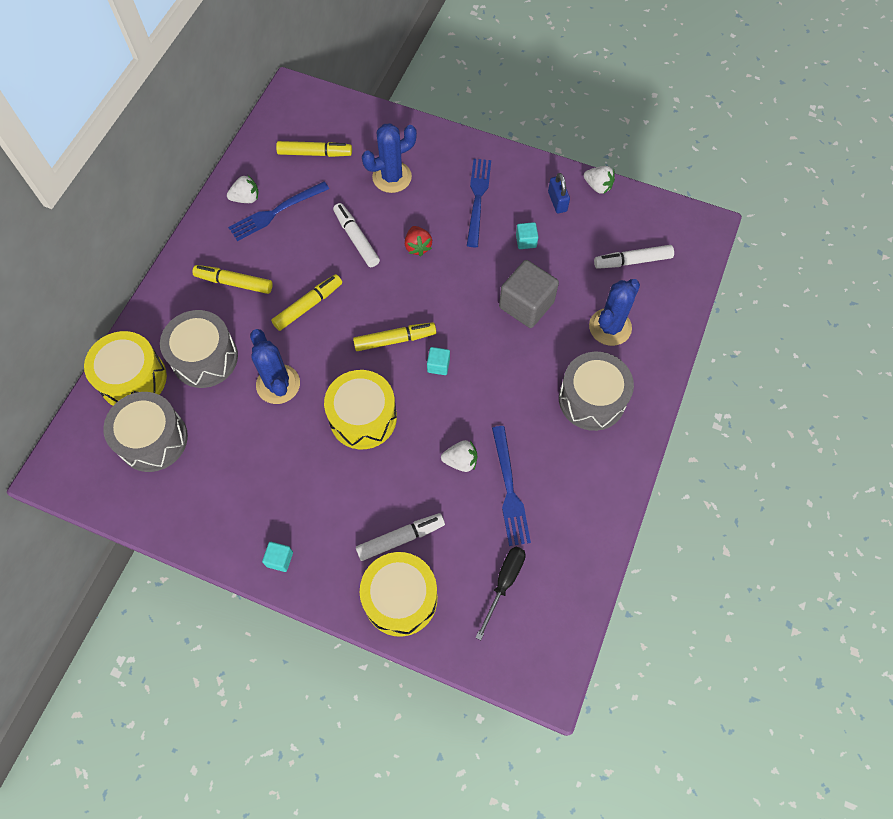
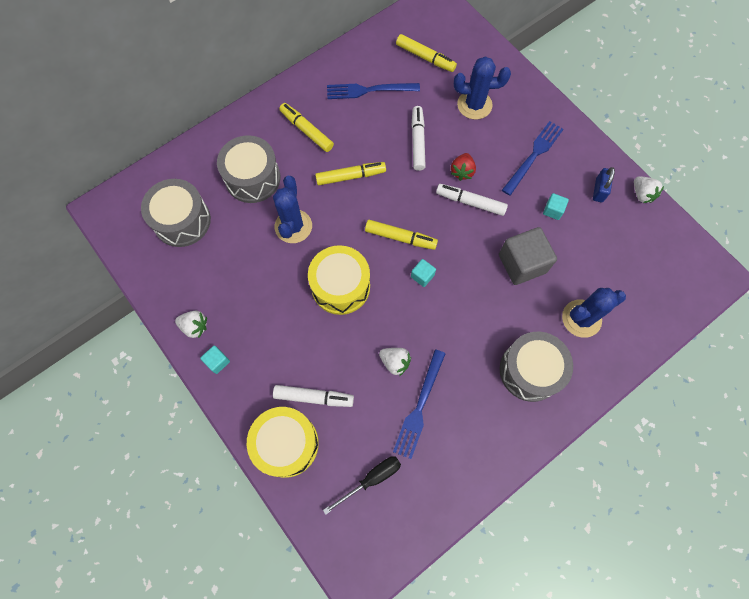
camera: 30 degrees right, 5 degrees up
yellow drum [84,331,167,406] -> none
white strawberry [227,175,259,203] -> white strawberry moved to [175,311,207,338]
white marker [594,245,674,269] -> white marker moved to [436,184,508,216]

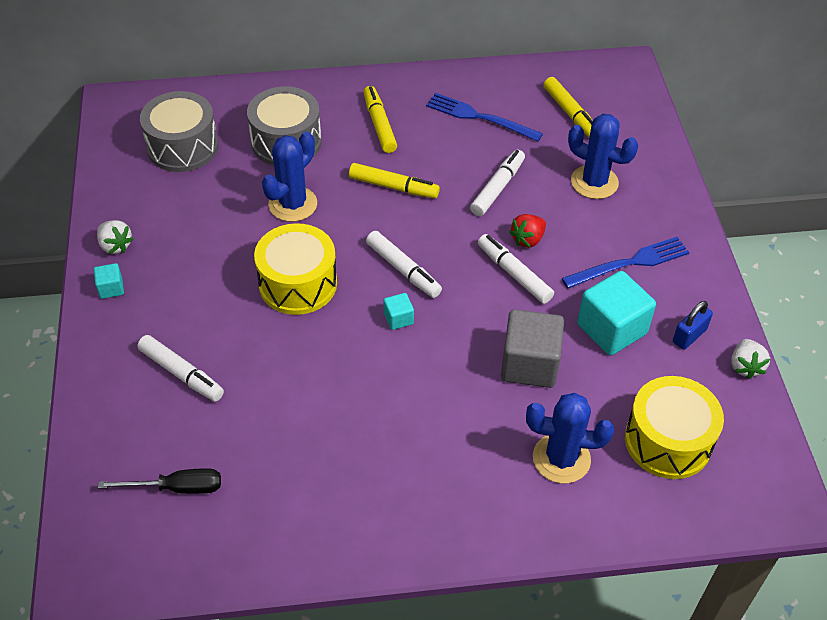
camera: 30 degrees right, 20 degrees down
yellow drum [247,407,319,478] -> yellow drum moved to [625,376,724,479]
yellow marker [365,220,438,250] -> white marker [366,231,442,298]
white strawberry [379,348,411,376] -> none
blue fork [393,349,446,459] -> none
grey drum [500,332,573,402] -> none
turquoise cube [543,193,569,220] -> turquoise cube [577,271,656,355], size x2.14

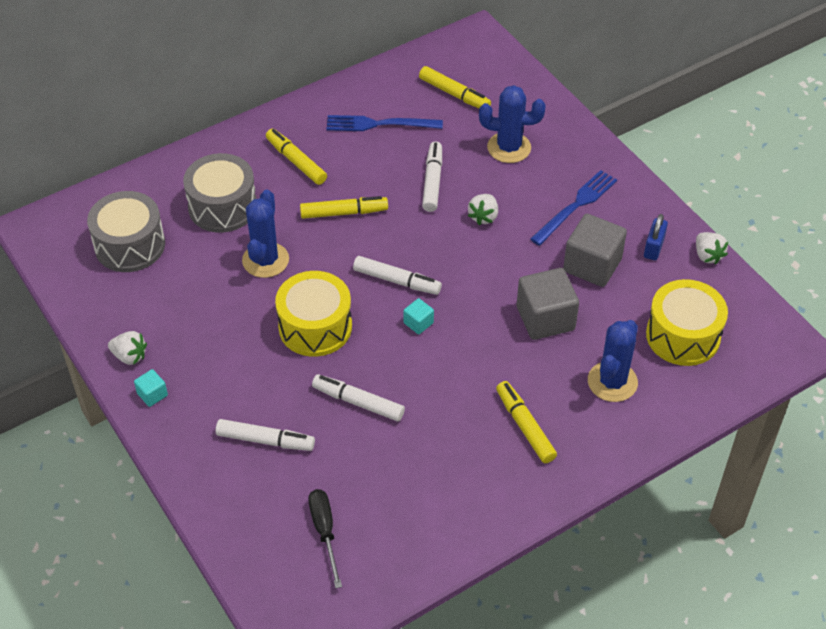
camera: 25 degrees left, 0 degrees up
black screwdriver [98,468,221,494] -> black screwdriver turned 75 degrees counterclockwise [308,489,342,588]
white marker [478,234,554,304] -> white marker moved to [312,374,405,421]
red strawberry [509,214,546,248] -> white strawberry [468,194,498,225]
blue cactus [526,393,614,483] -> blue cactus turned 45 degrees counterclockwise [588,320,638,402]
turquoise cube [577,271,656,355] -> grey cube [563,214,627,287]
none -> yellow marker [496,381,557,463]

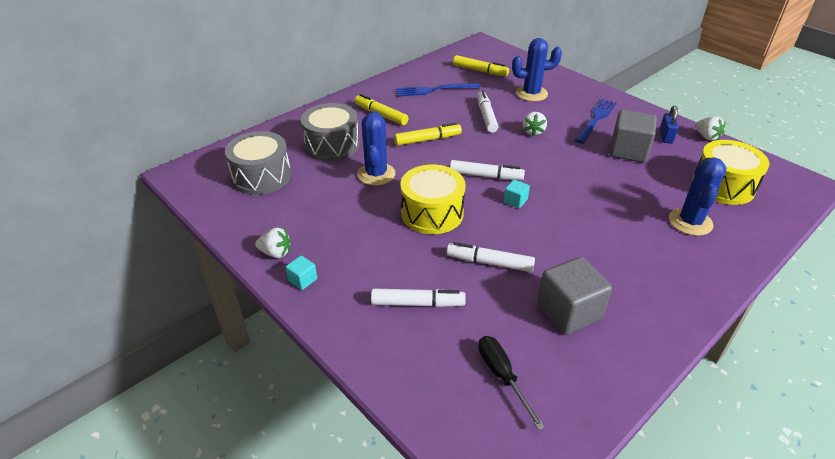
camera: 10 degrees left, 10 degrees down
yellow marker [496,381,557,463] -> none
grey cube [517,268,579,340] -> grey cube moved to [537,257,612,335]

